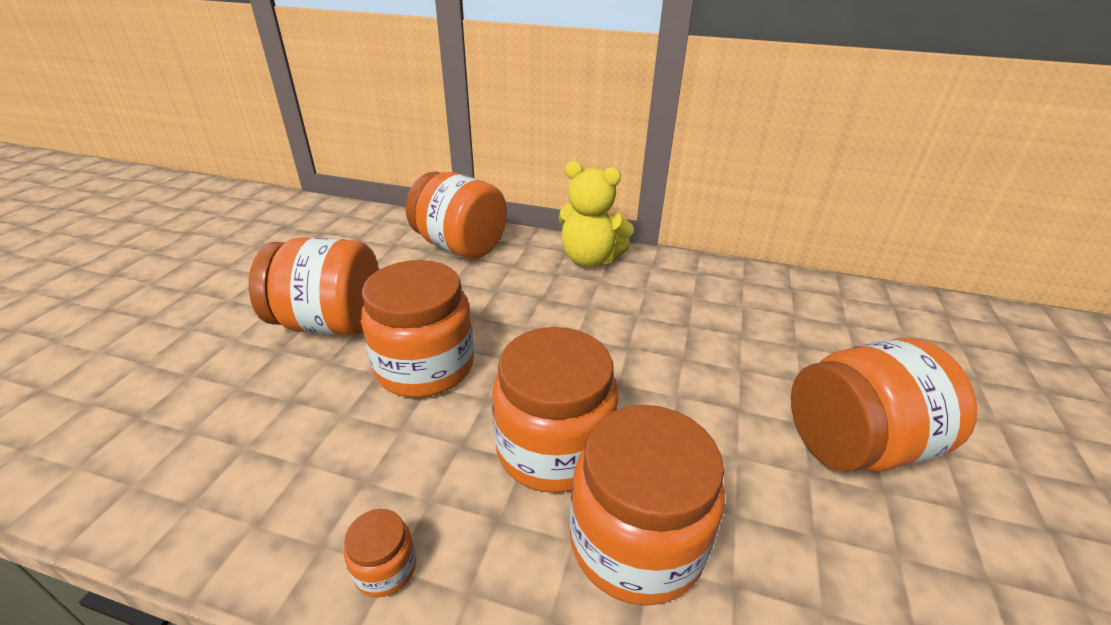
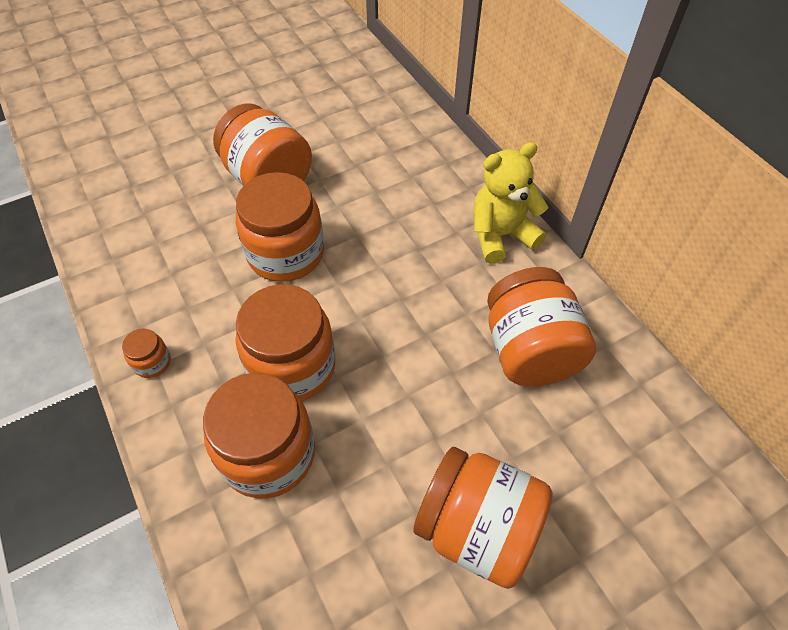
camera: 45 degrees right, 20 degrees up
orange jar [406,172,507,259] -> orange jar moved to [487,267,596,387]
yellow teddy bear [559,161,634,267] -> yellow teddy bear turned 90 degrees clockwise [473,142,548,264]

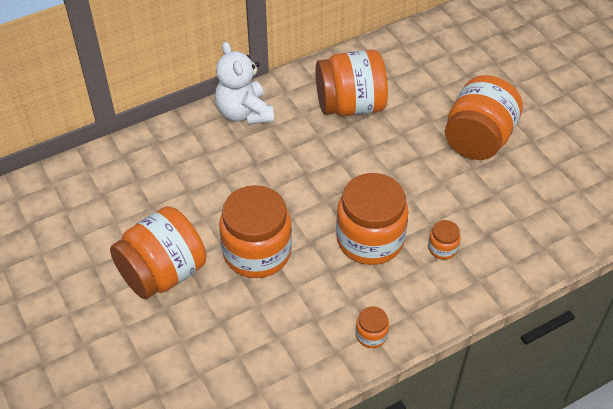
camera: 90 degrees left, 5 degrees down
orange jar [203,373,315,499] -> orange jar [428,220,461,260], size x0.44
yellow teddy bear [473,142,548,264] -> white teddy bear [215,41,274,125]

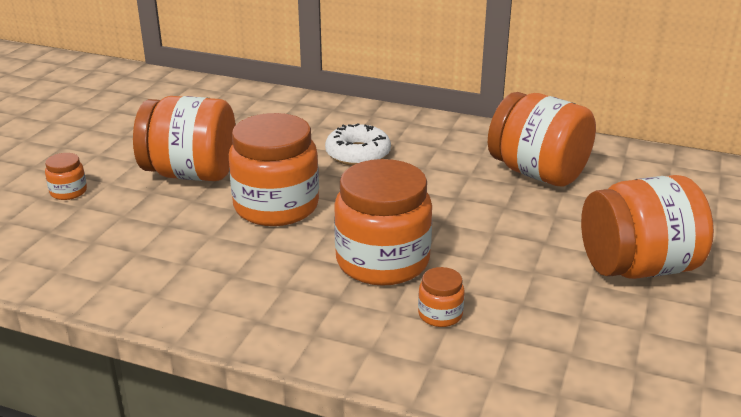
camera: 50 degrees right, 20 degrees down
white teddy bear [215,41,274,125] -> none
orange jar [356,306,389,348] -> orange jar moved to [45,153,87,200]
none -> white donut [325,123,391,166]

